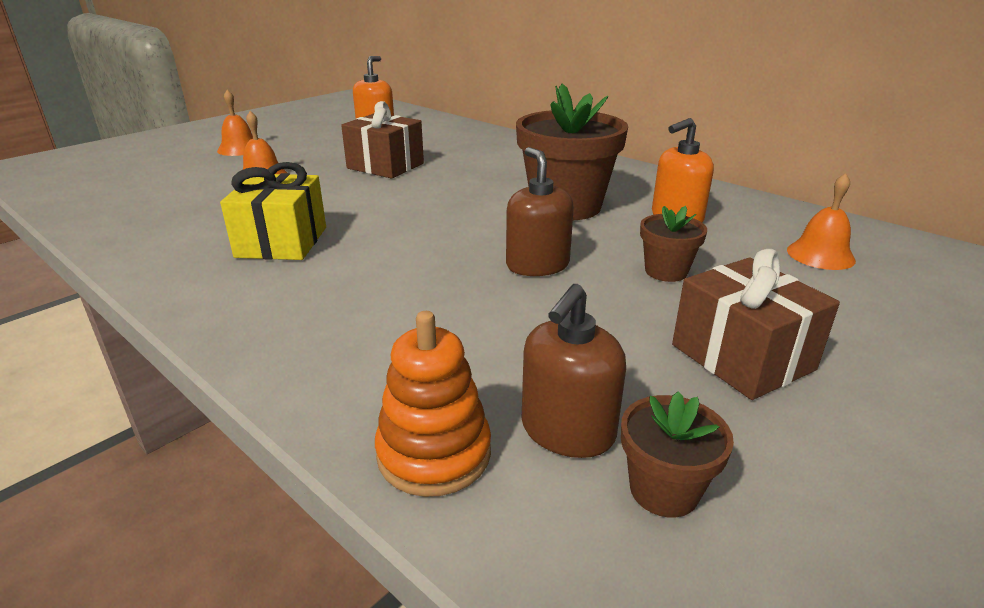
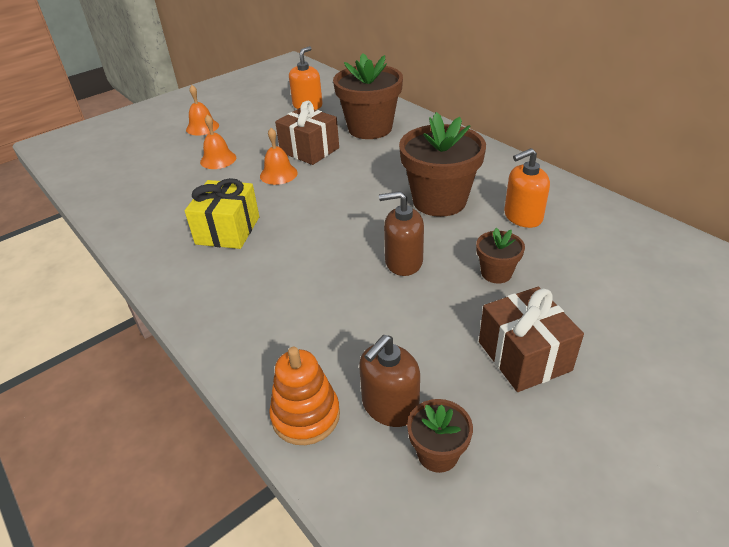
camera: 10 degrees right, 10 degrees up
brown soap dispenser [506,147,574,276] -> brown soap dispenser turned 75 degrees counterclockwise [379,191,424,276]
orange bell [787,173,856,270] -> orange bell moved to [260,128,298,185]
none -> brown flower pot [333,53,403,139]

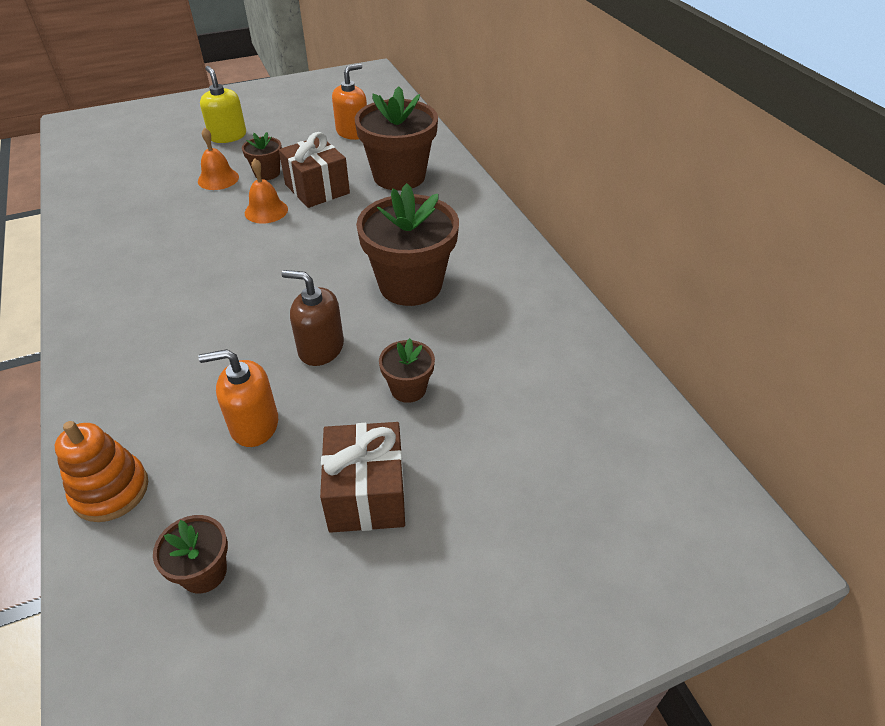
camera: 15 degrees right, 5 degrees up
yellow gift [185,178,259,249] -> none
orange bell [186,85,219,136] -> yellow soap dispenser [200,66,246,143]
brown soap dispenser [359,335,420,427] -> none
orange soap dispenser [504,148,550,228] -> orange soap dispenser moved to [198,349,278,447]
none -> brown flower pot [242,132,282,180]

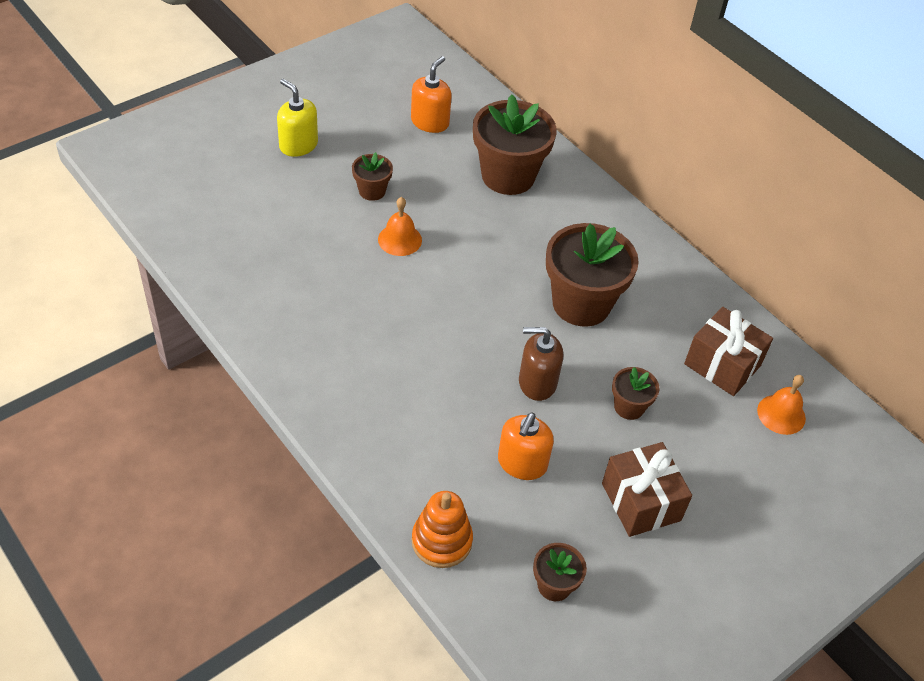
camera: 20 degrees left, 5 degrees up
orange bell [198,127,239,190] -> orange bell moved to [757,375,806,435]
orange soap dispenser [198,349,278,447] -> orange soap dispenser turned 45 degrees counterclockwise [498,412,554,480]
brown gift [279,132,350,208] -> brown gift moved to [684,307,773,396]

